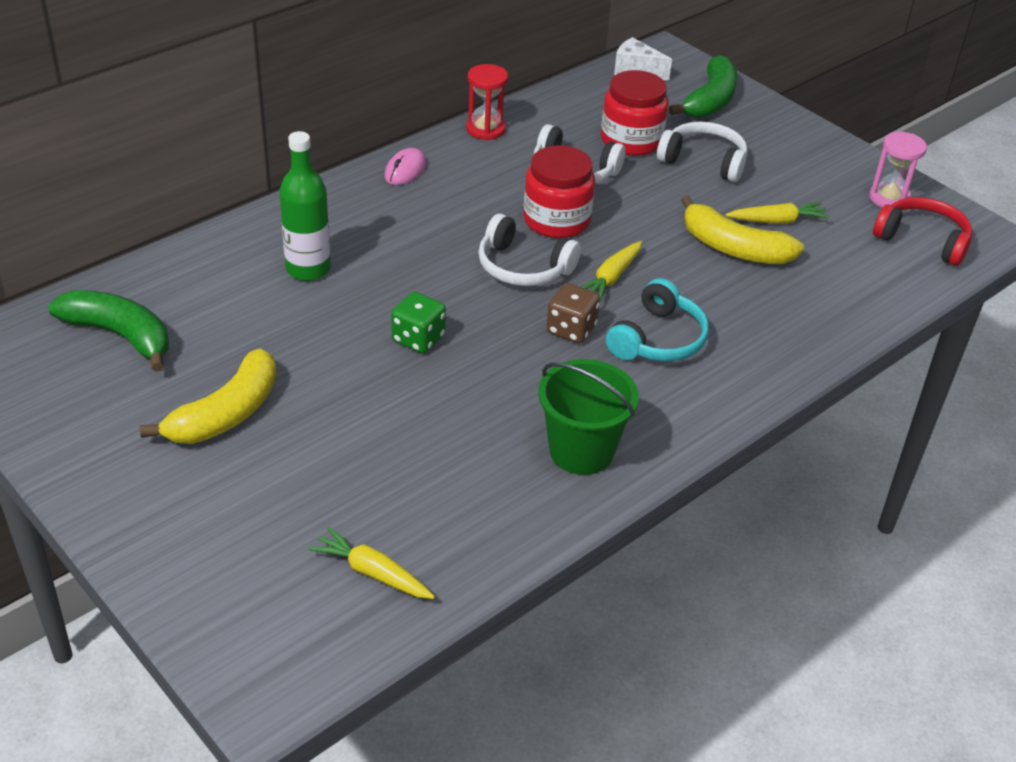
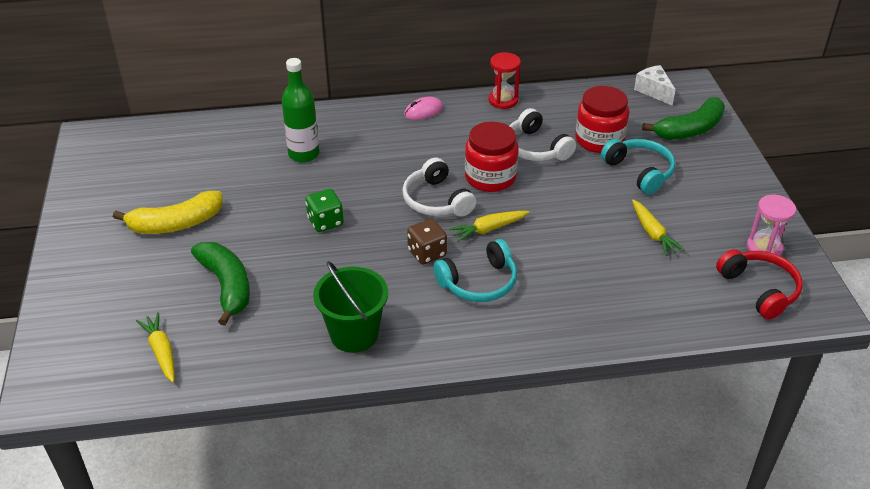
camera: 35 degrees right, 0 degrees up
green banana [48,290,169,372] -> green banana moved to [191,242,250,326]
white headphones [657,122,748,182] -> turquoise headphones [601,139,675,194]
yellow banana [681,195,804,264] -> none
yellow carrot [725,202,830,224] -> yellow carrot turned 45 degrees clockwise [632,200,685,256]

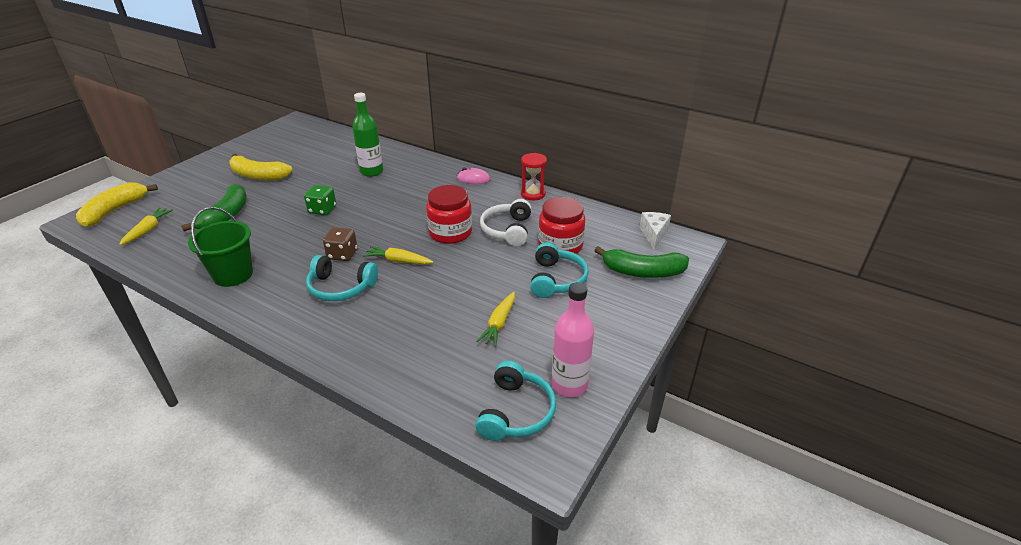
camera: 40 degrees right, 5 degrees down
white headphones [402,158,476,217] -> none
red headphones [716,249,803,320] -> turquoise headphones [475,361,556,441]
pink hourglass [747,195,796,256] -> pink bottle [552,282,594,397]
none -> yellow banana [76,182,158,227]

